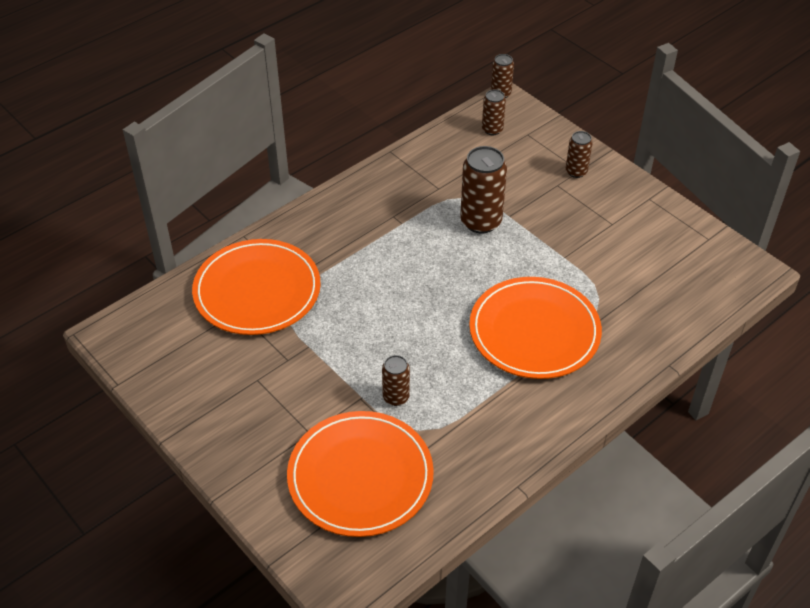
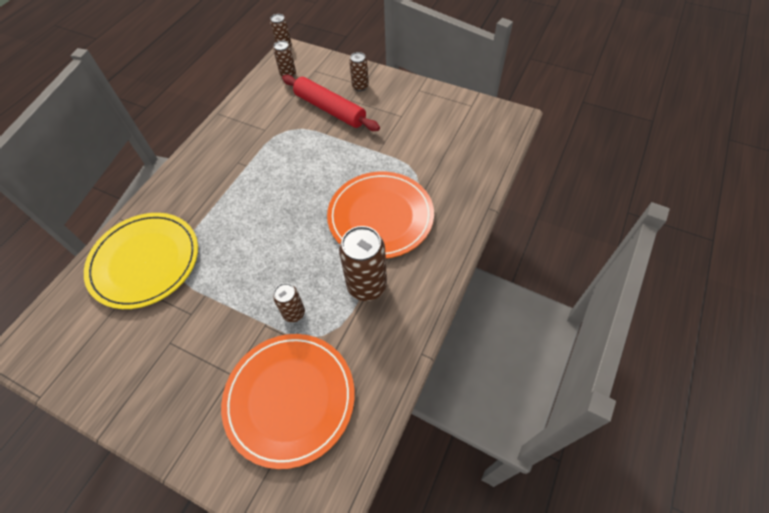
camera: 20 degrees left, 10 degrees up
orange plate [192,239,321,335] -> yellow plate [84,213,198,309]
brown can [460,146,507,234] -> brown can moved to [339,226,387,301]
none -> red rolling pin [282,74,380,131]

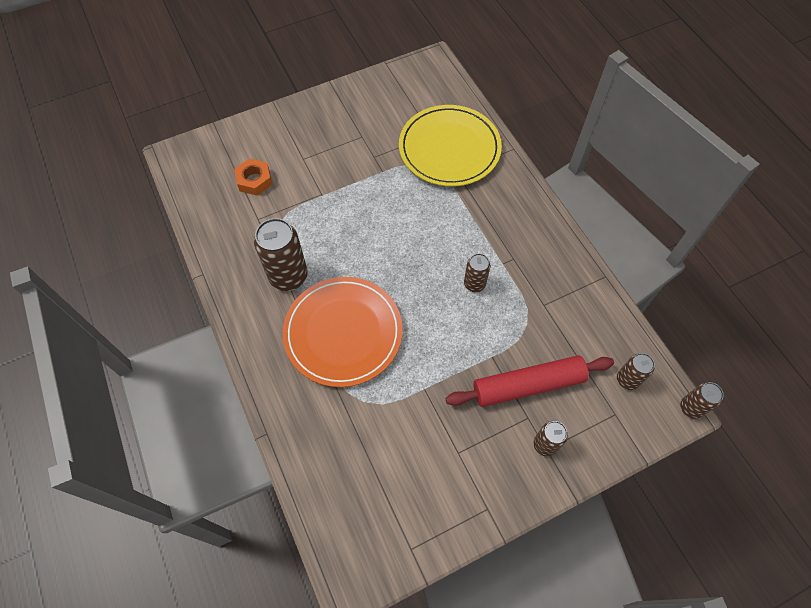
camera: 125 degrees right, 5 degrees up
orange plate [221,334,355,469] -> orange nut [234,158,272,196]
brown can [273,283,305,322] -> brown can moved to [464,253,490,292]

